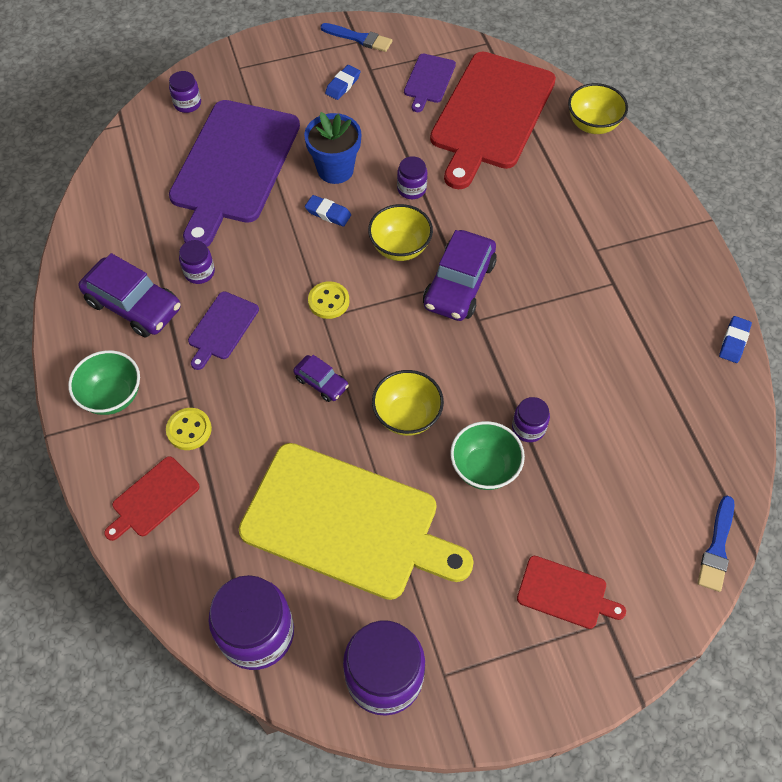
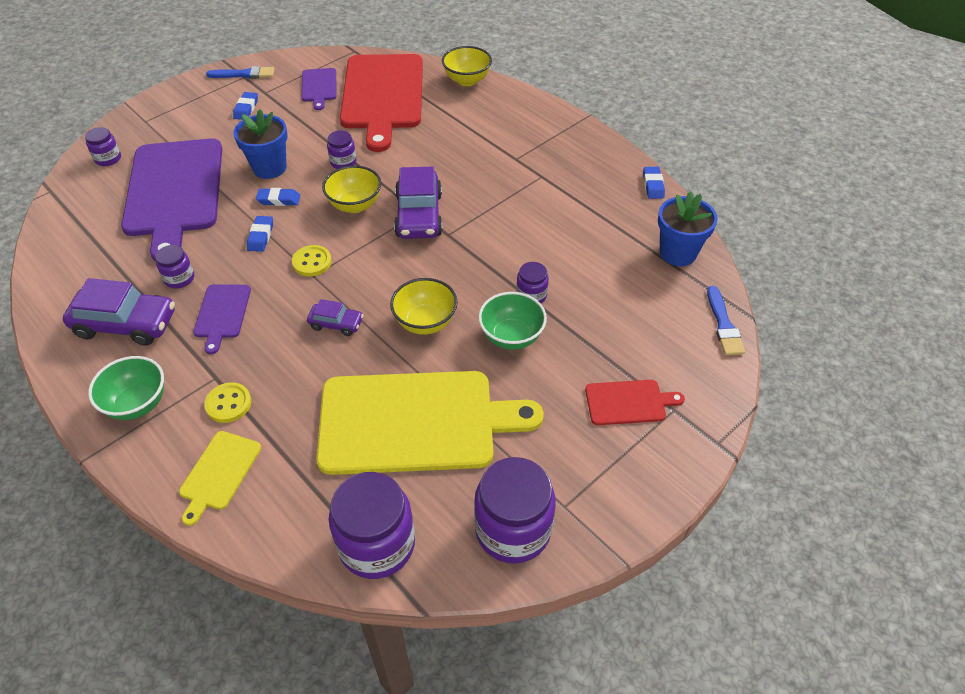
camera: 25 degrees left, 10 degrees down
red cutting board [104,456,200,541] -> yellow cutting board [179,431,261,526]
none -> blue eraser [247,216,273,252]
none -> blue flower pot [658,191,718,266]

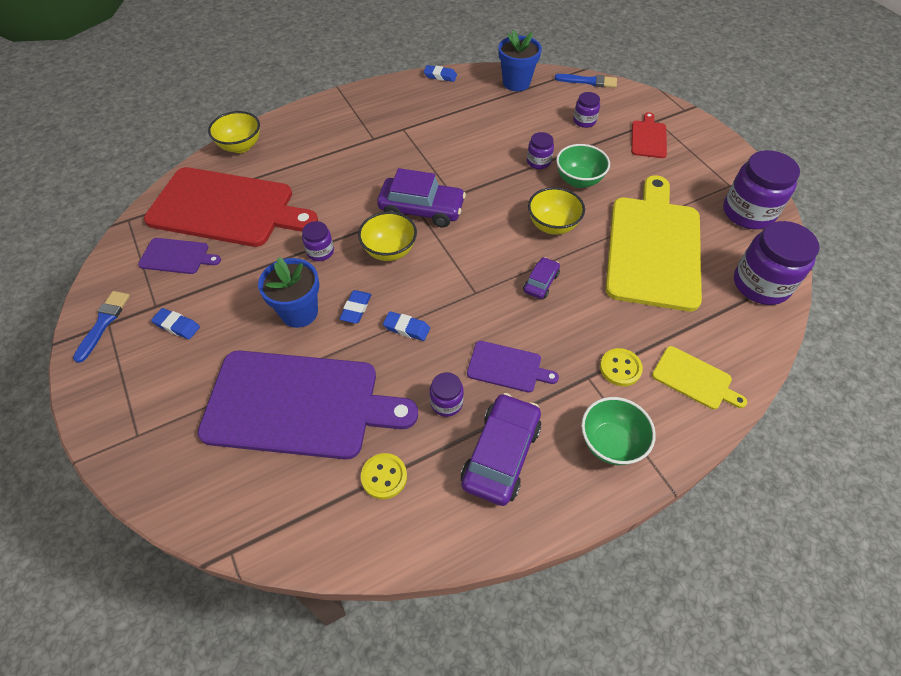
camera: 75 degrees left, 5 degrees up
purple jar [85,127,121,166] -> purple jar moved to [573,92,600,128]
yellow button [292,245,332,276] -> yellow button moved to [361,453,407,499]

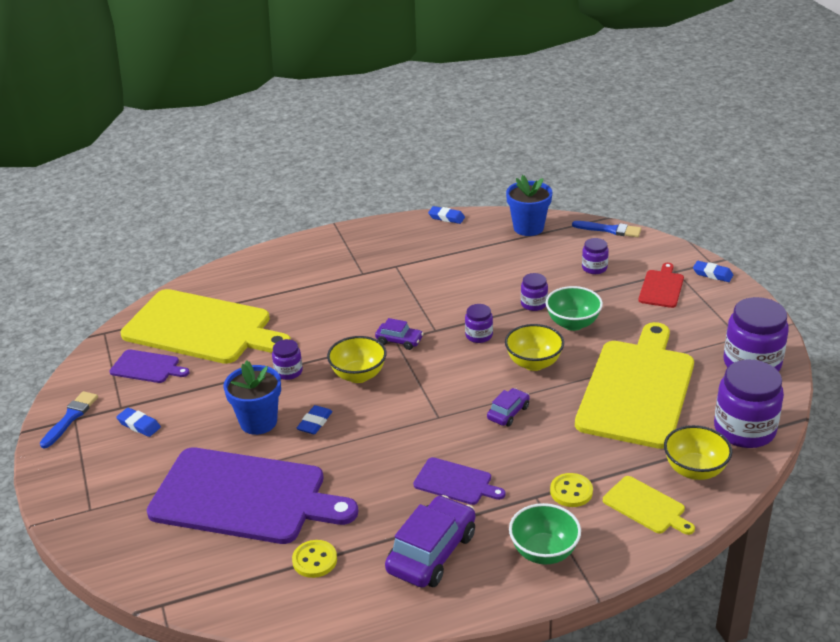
camera: 10 degrees right, 20 degrees down
red cutting board [144,167,318,247] -> yellow cutting board [121,289,291,364]
yellow bowl [208,111,260,153] -> yellow bowl moved to [664,425,732,480]
purple car [377,168,466,228] -> purple car [375,318,424,350], size x0.53
blue eraser [383,311,430,341] -> blue eraser moved to [693,261,733,282]
purple jar [430,372,464,417] -> purple jar moved to [465,304,493,343]

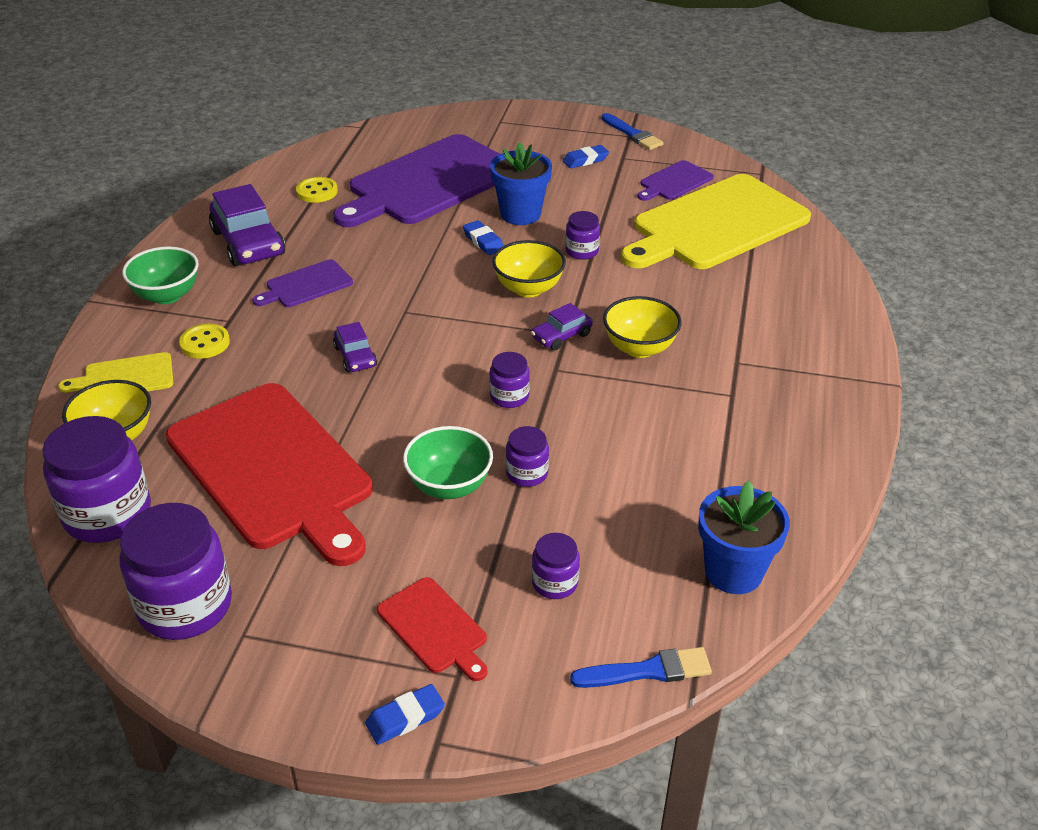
camera: 120 degrees right, 5 degrees up
blue eraser [428,206,465,224] -> none
yellow bowl [505,324,564,371] -> yellow bowl moved to [603,296,682,358]
blue brush [572,221,641,237] -> blue brush turned 150 degrees counterclockwise [570,647,712,688]
yellow cutting board [575,322,694,449] -> red cutting board [166,383,373,566]

